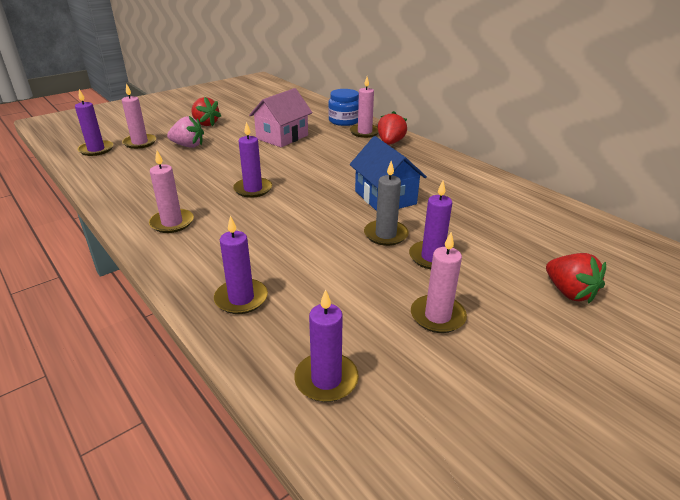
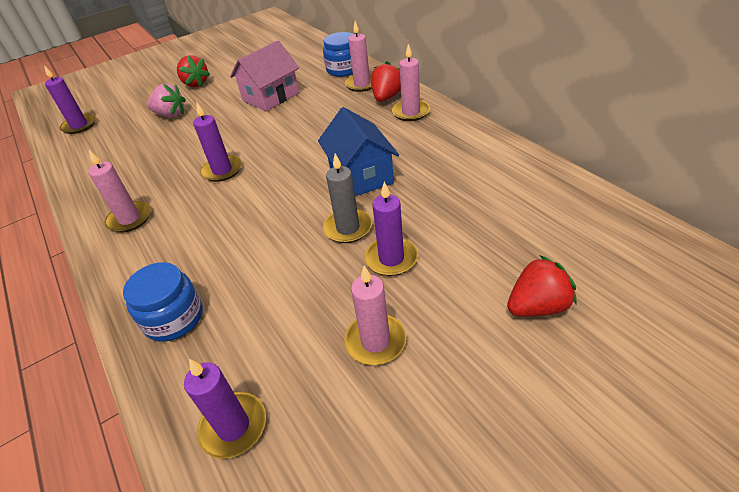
camera: 10 degrees right, 10 degrees up
pink candle [122,83,156,149] -> pink candle moved to [392,44,430,121]
purple candle [214,216,268,314] -> blue jar [123,262,203,342]
red strawberry [546,253,606,303] -> red strawberry turned 90 degrees counterclockwise [507,255,576,317]

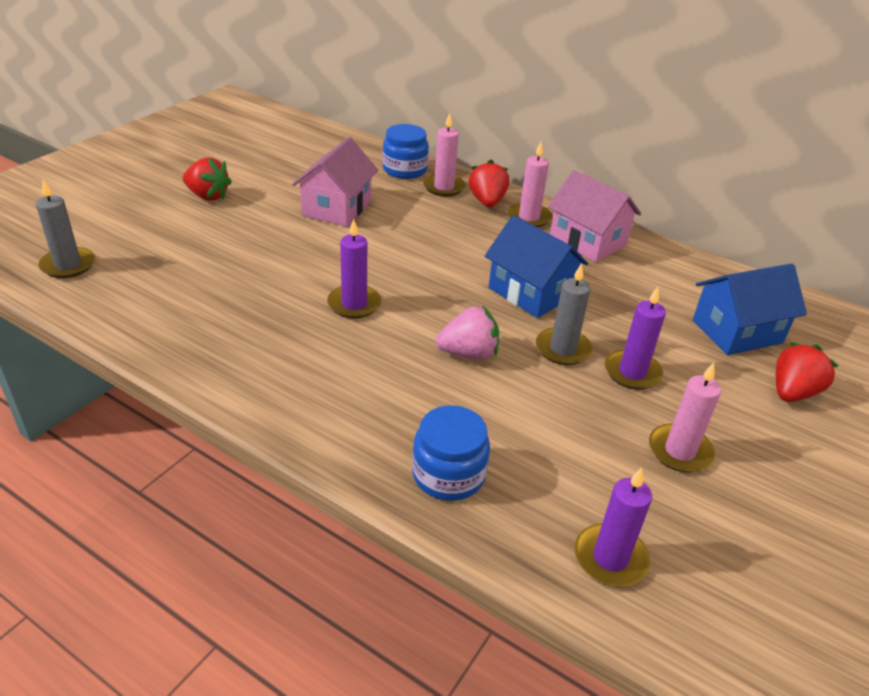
camera: 30 degrees left, 5 degrees down
purple candle [44,65,96,134] -> grey candle [36,179,95,278]
pink candle [88,150,151,233] -> none
pink strawberry [147,84,186,118] -> pink strawberry moved to [436,305,499,360]
none -> pink house [548,170,641,262]
none -> blue house [693,263,807,355]

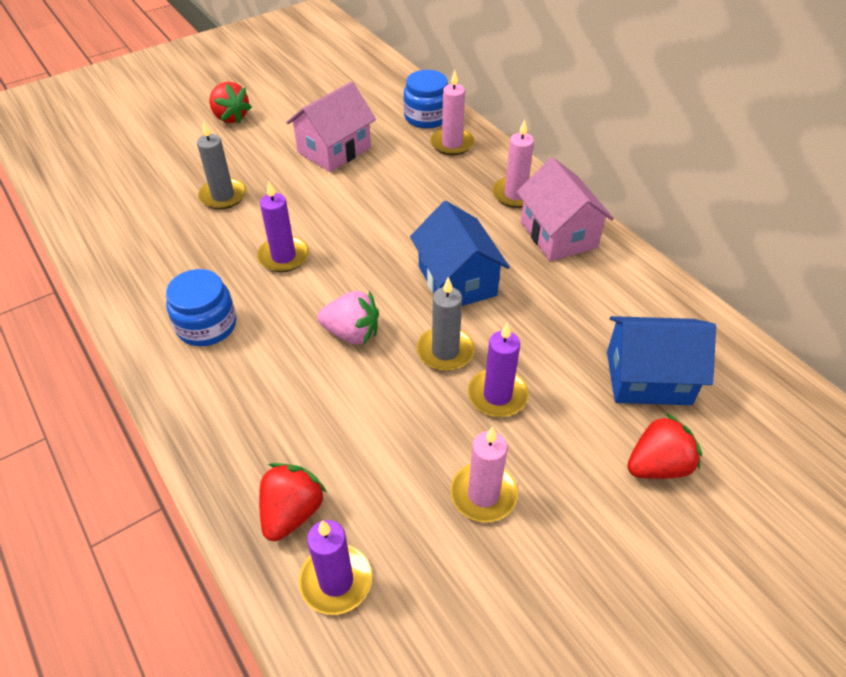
camera: 25 degrees right, 10 degrees up
grey candle [36,179,95,278] -> grey candle moved to [197,121,246,209]
blue jar [412,405,490,501] -> blue jar moved to [166,269,236,346]
red strawberry [469,160,509,207] -> red strawberry moved to [259,463,327,541]

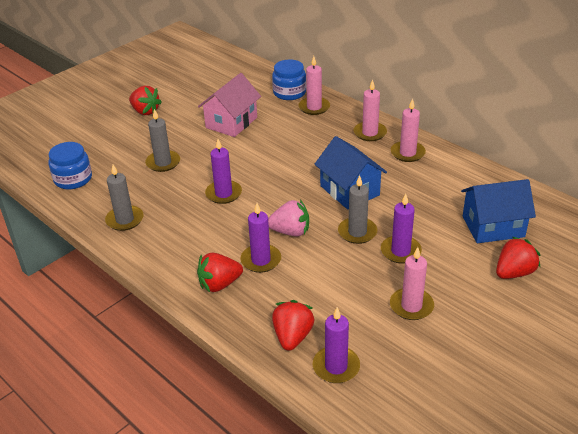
camera: 10 degrees left, 10 degrees down
blue jar [166,269,236,346] -> blue jar moved to [49,142,92,189]
pink house [517,157,614,261] -> pink candle [391,98,426,162]
none -> grey candle [105,165,144,231]
none -> red strawberry [197,253,243,292]
none -> purple candle [240,203,281,273]

